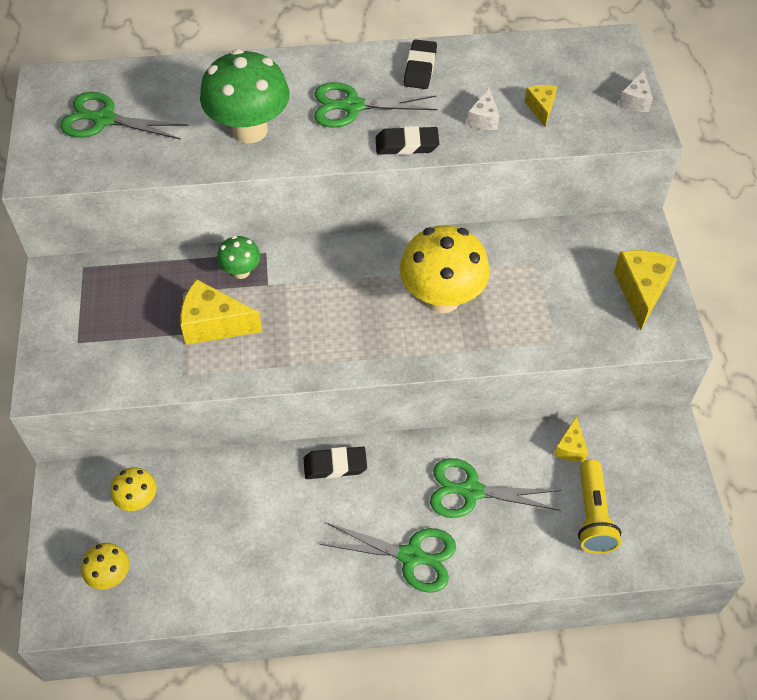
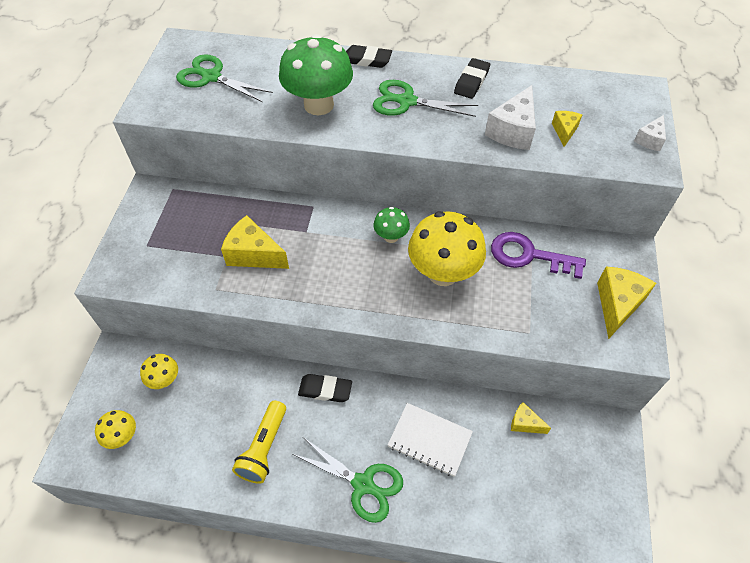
camera: 15 degrees right, 0 degrees up
green mushroom [217,236,260,279] -> green mushroom moved to [374,207,410,243]
black eraser [376,126,439,155] -> black eraser moved to [346,45,392,68]
green scissors [430,458,561,518] -> white notebook [388,403,473,477]
white cheese [467,87,499,130] -> white cheese [485,85,536,150], size x1.78
yellow cheese [554,416,588,462] -> yellow cheese turned 90 degrees clockwise [511,402,551,434]
yellow flashlight [578,459,621,554] -> yellow flashlight moved to [232,401,286,484]
none -> purple key [491,232,586,279]

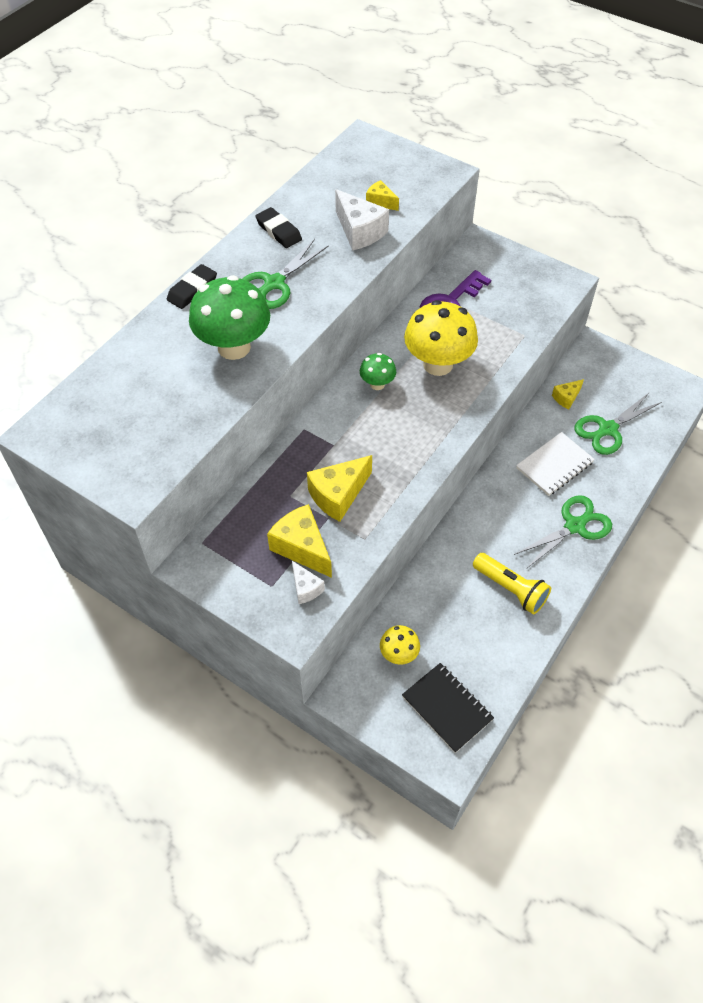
camera: 65 degrees left, 0 degrees up
yellow mushroom [95,410,136,449] -> black notebook [402,663,494,753]
green scissors [176,54,273,102] -> green scissors moved to [574,393,662,455]
black eraser [298,374,352,402] -> none
yellow cheese [597,267,656,339] -> yellow cheese moved to [267,504,332,578]
white cheese [634,115,666,151] -> white cheese moved to [292,561,325,604]

